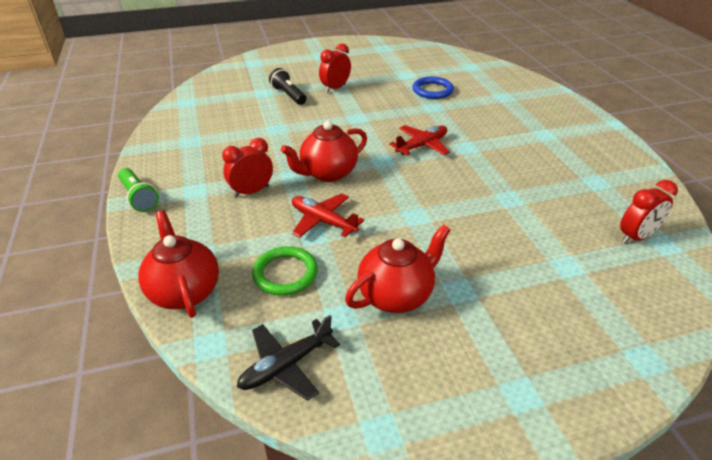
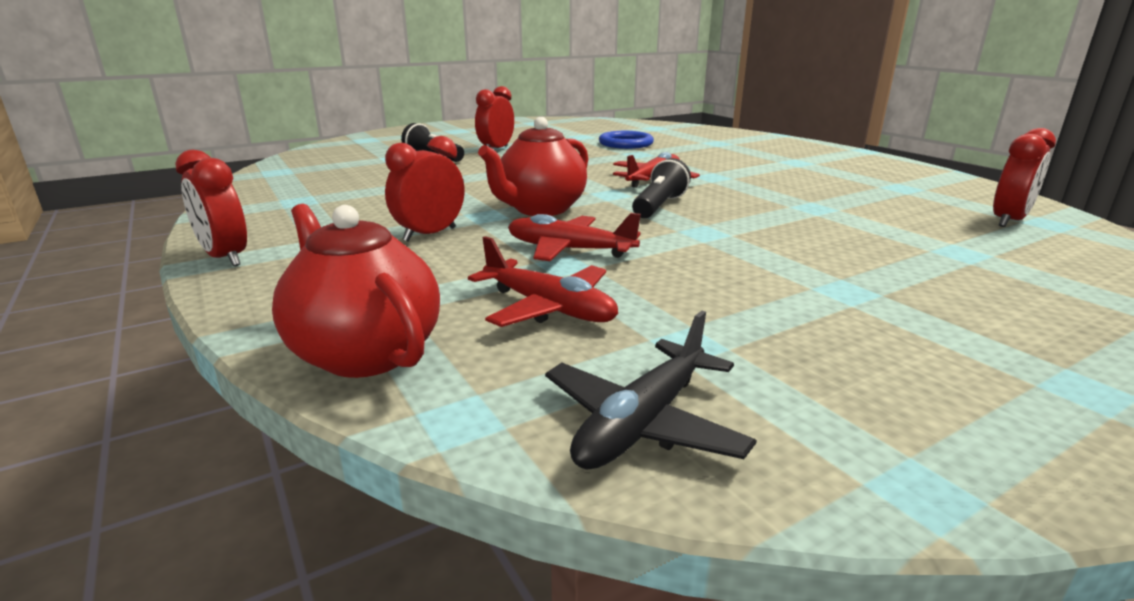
camera: 15 degrees left, 15 degrees down
green flashlight [118,168,159,212] -> red clock [175,150,247,266]
green ring [252,246,318,296] -> red plane [468,236,618,327]
red teapot [345,225,451,313] -> none
none -> black flashlight [632,158,691,218]

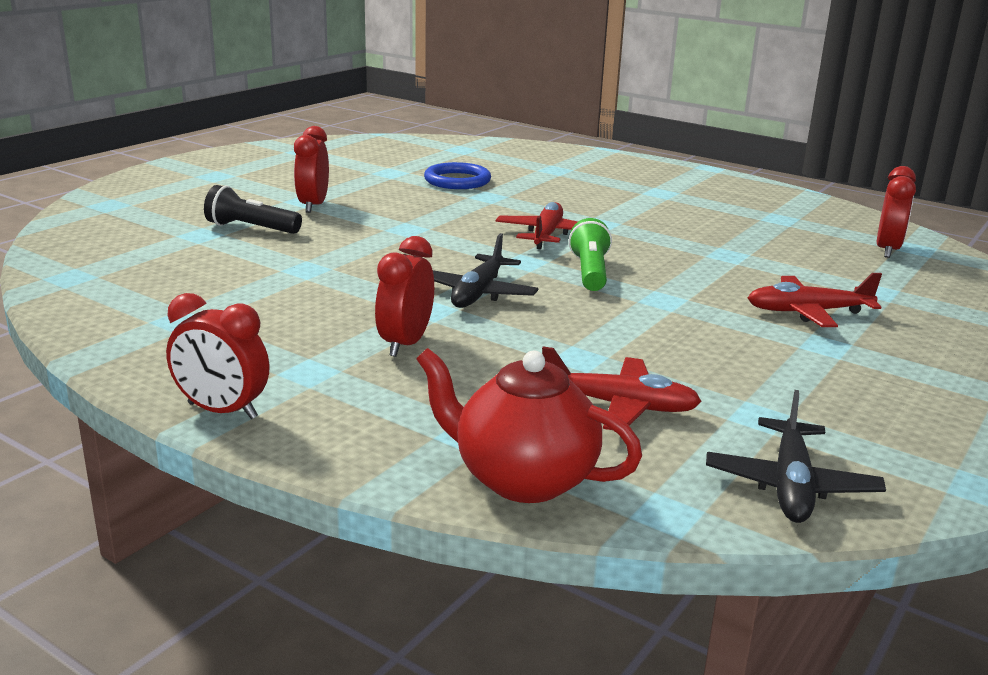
camera: 25 degrees left, 0 degrees up
red teapot [478,117,588,216] -> black plane [433,233,538,308]
red plane [508,213,641,261] -> red plane moved to [748,273,882,327]
black flashlight [632,158,691,218] -> green flashlight [569,218,612,291]

